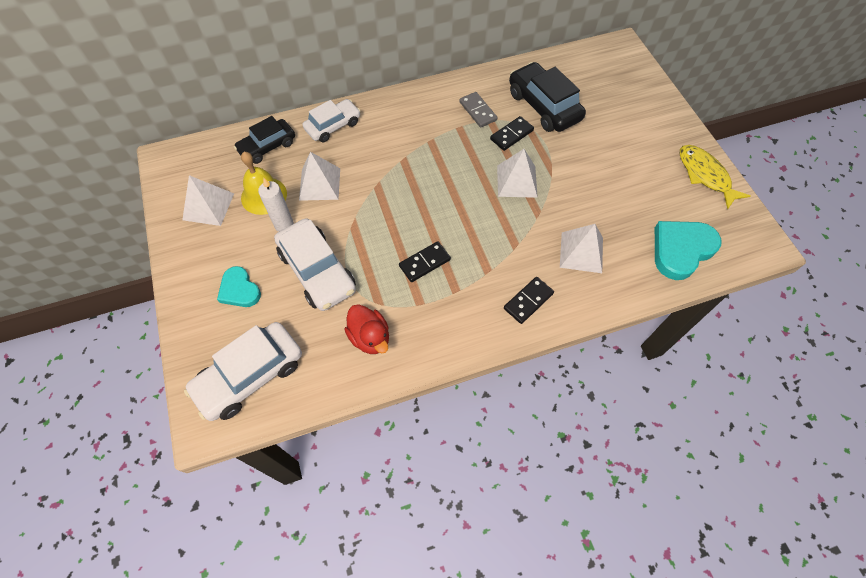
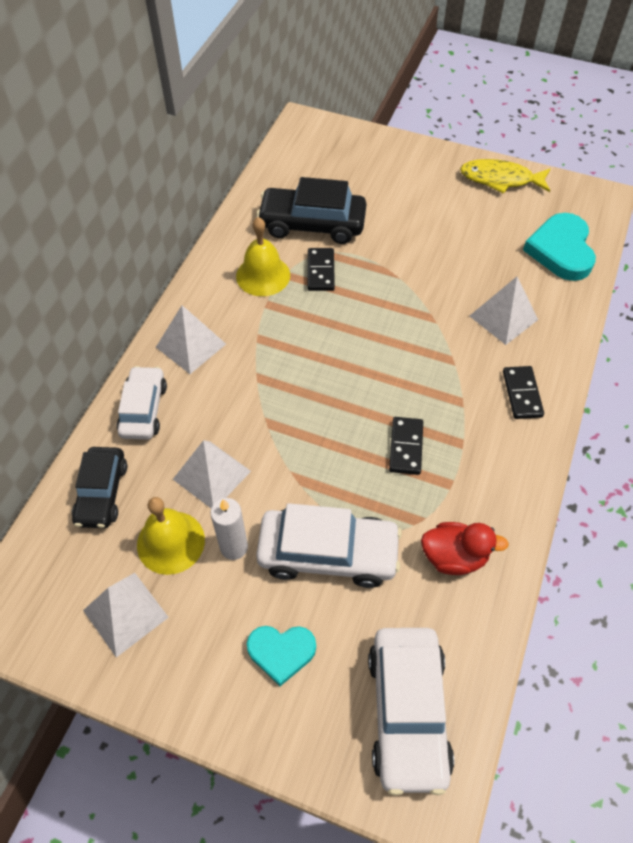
camera: 50 degrees left, 5 degrees down
grey domino [459,92,497,127] -> yellow bell [236,217,290,296]
white pyramid [497,149,538,198] -> white pyramid moved to [156,305,226,374]

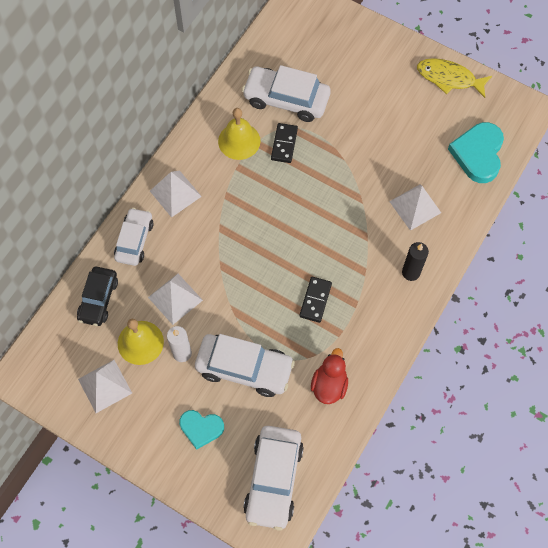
camera: 10 degrees right, 10 degrees up
black car [256,177,366,244] -> white car [242,65,331,122]
red duck [421,522,509,575] -> red duck turned 90 degrees counterclockwise [311,348,348,404]
black domino [503,366,544,419] -> black candle [402,242,429,281]

